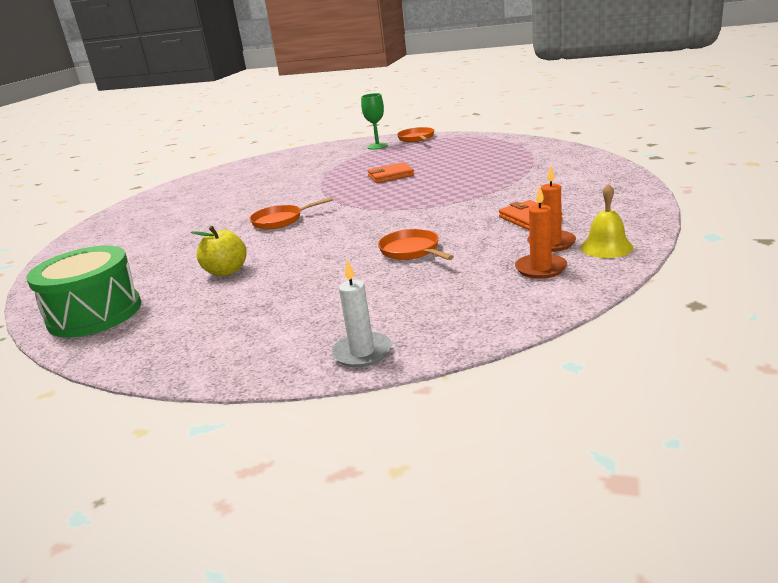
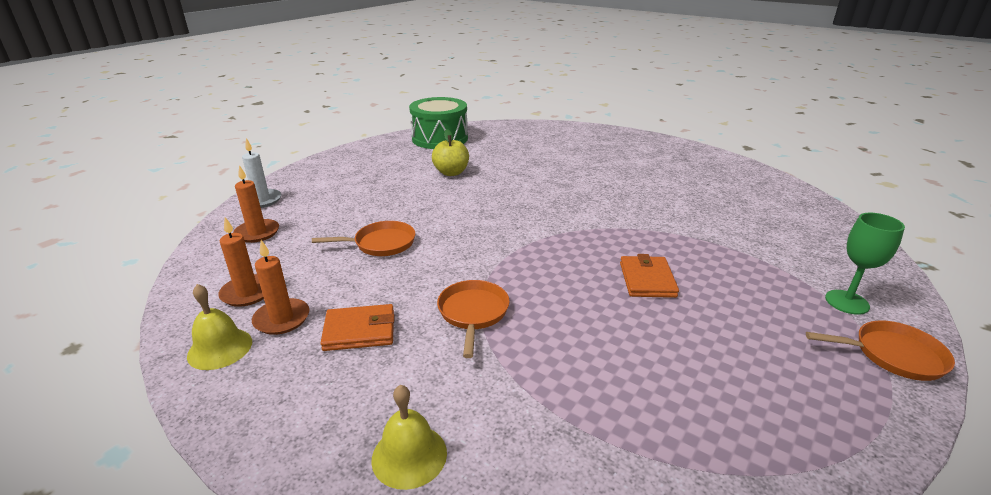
camera: 105 degrees right, 5 degrees up
orange pan [250,197,333,229] -> orange pan moved to [437,280,510,358]
none -> orange candle [233,165,279,243]
none -> yellow bell [371,385,447,490]

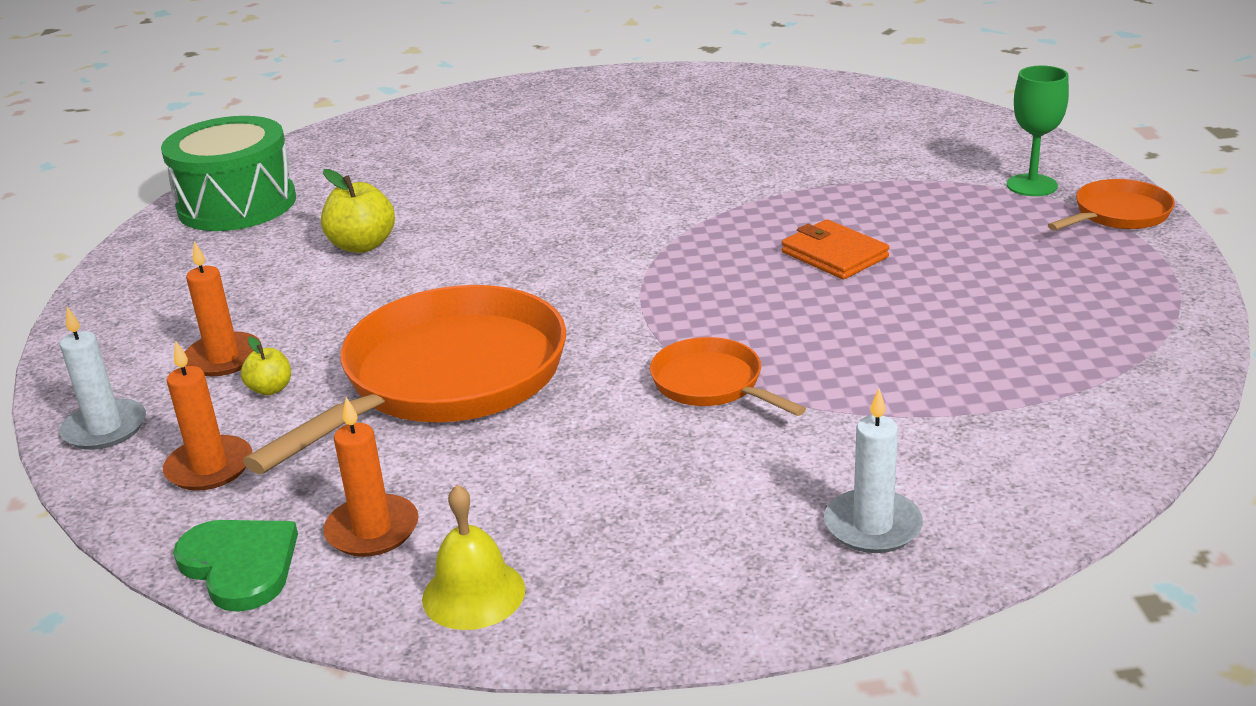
camera: 40 degrees left, 0 degrees up
orange candle [252,240,309,335] -> orange candle moved to [185,241,261,376]
orange pan [312,221,415,256] -> orange pan [243,285,566,474], size x2.08
orange wallet [320,304,394,351] -> none
yellow bell [371,385,447,490] -> white candle [824,388,923,553]
none -> green heart [173,520,298,612]
none -> yellow apple [241,336,291,396]

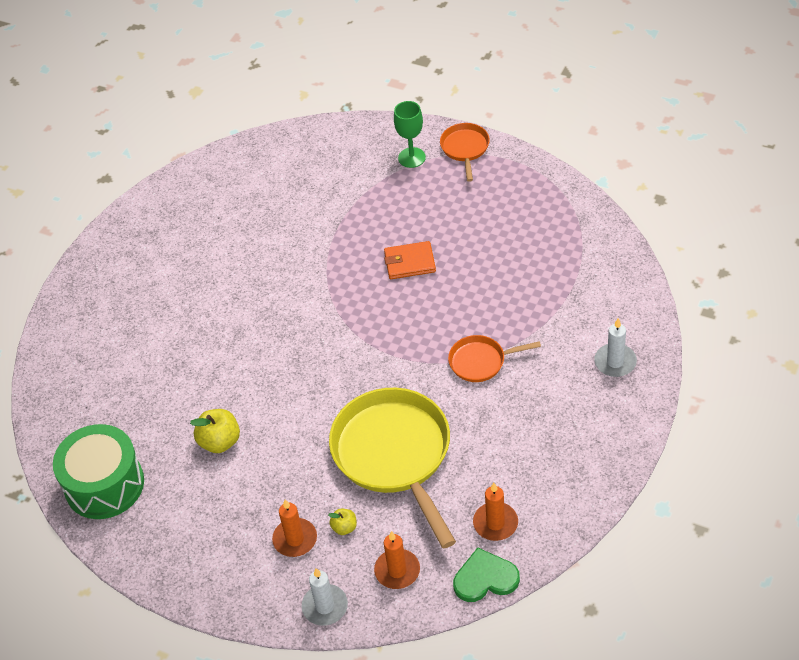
camera: 55 degrees left, 20 degrees up
orange pan [243,285,566,474] -> yellow pan [329,388,456,549]
yellow bell [422,485,526,630] -> none

